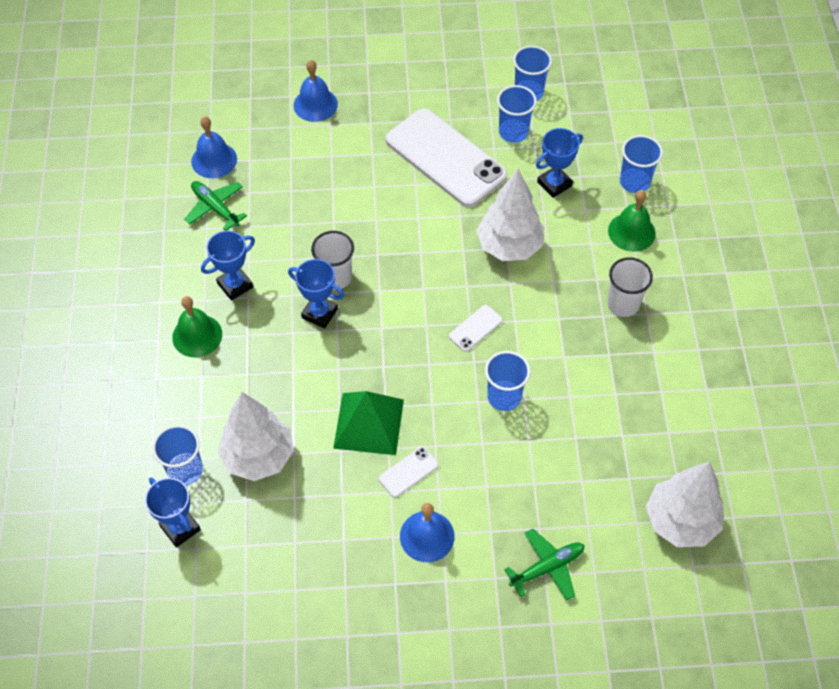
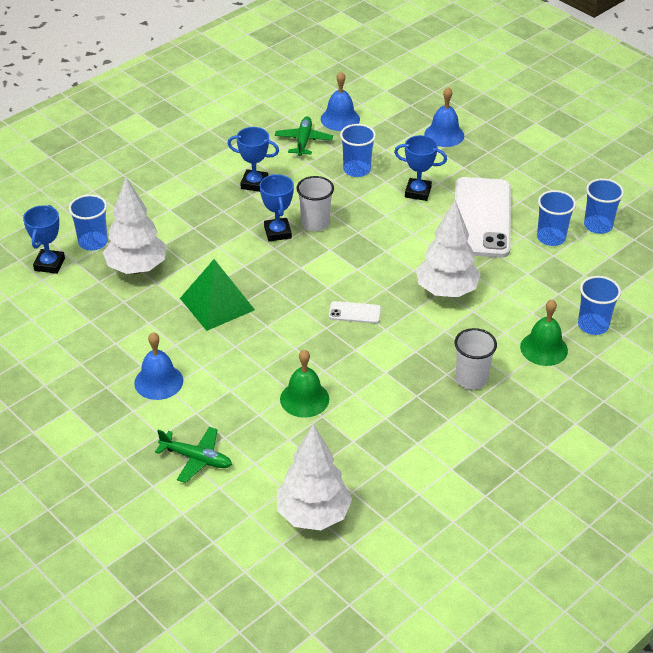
camera: 50 degrees right, 15 degrees down
green bell [172,296,222,358] -> green bell moved to [280,349,329,418]
white phone [379,446,439,498] -> none
blue cup [485,351,530,411] -> blue cup moved to [340,124,376,177]
blue trophy [536,128,583,198] -> blue trophy moved to [394,135,447,201]

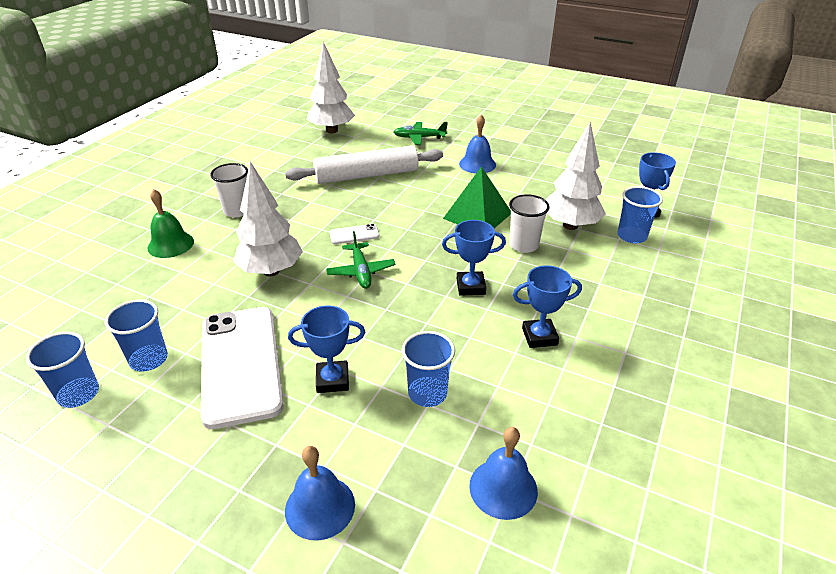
camera: 160 degrees right, 5 degrees down
blue trophy [260,174,294,241] -> blue trophy turned 60 degrees counterclockwise [442,220,506,296]
green plane [275,116,333,156] -> green plane moved to [326,231,395,289]
green bell [280,349,329,418] -> white rolling pin [285,145,443,184]
white cup [297,176,334,231] -> white cup moved to [509,194,550,253]
blue cup [578,276,621,335] -> none

